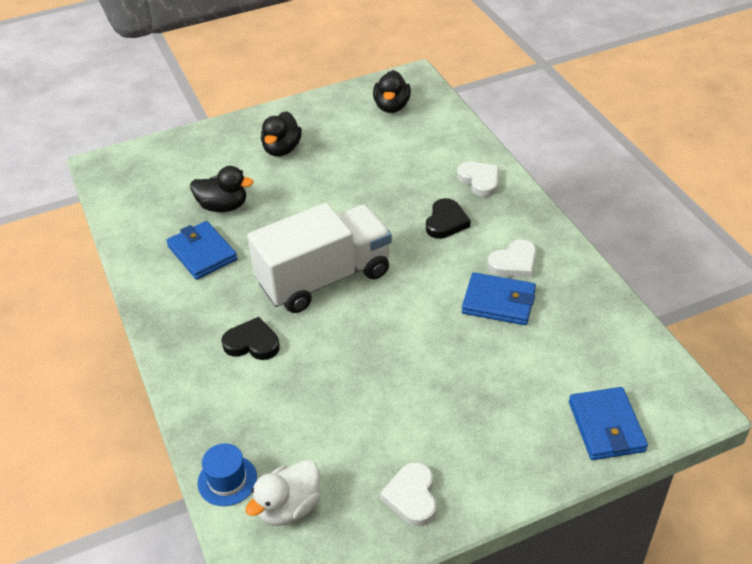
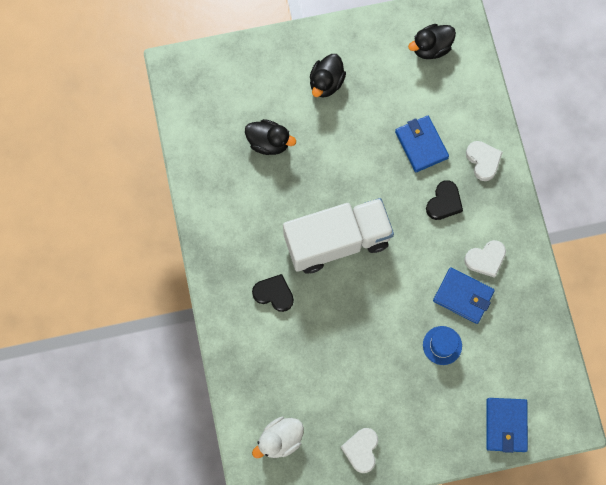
camera: 10 degrees right, 30 degrees up
blue wallet [166,221,237,280] -> blue wallet moved to [395,116,449,172]
blue hat [198,443,257,506] -> blue hat moved to [423,326,462,365]
black duck [373,70,411,113] -> black duck turned 45 degrees clockwise [408,24,456,59]

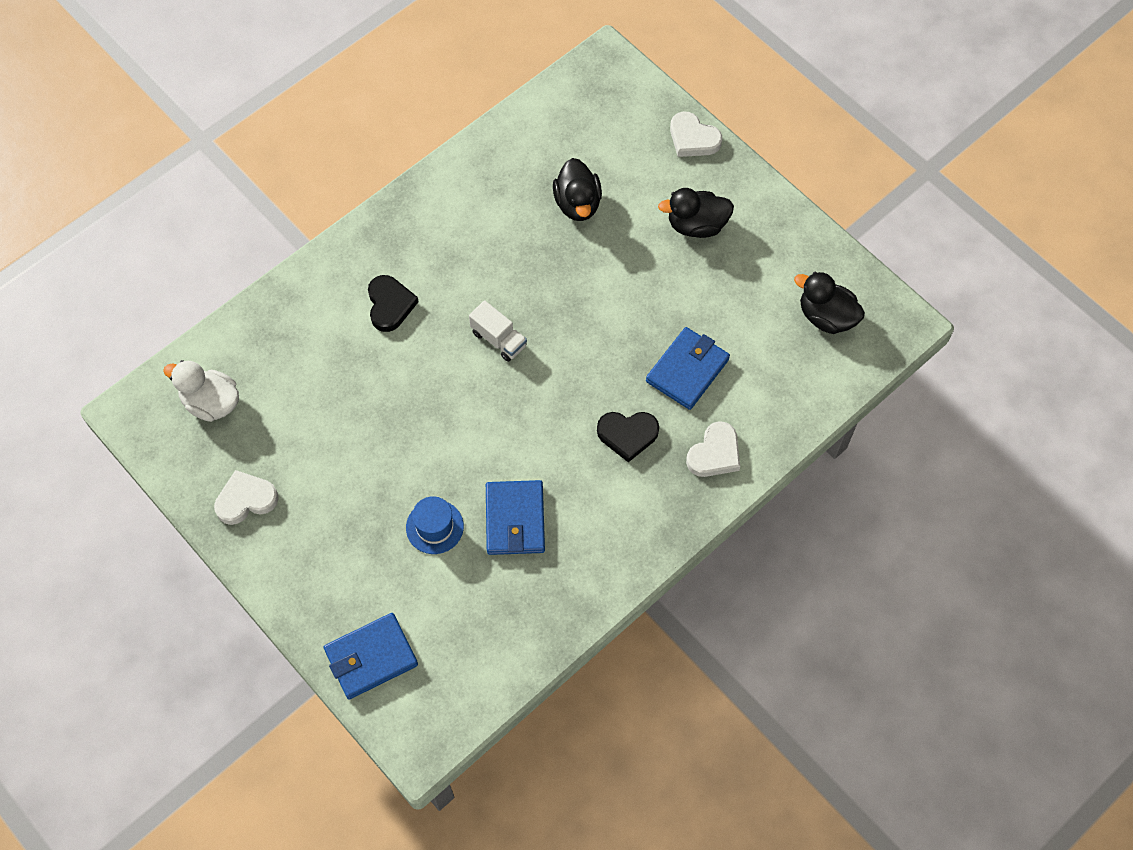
camera: 60 degrees right, 10 degrees down
white truck [283,198,394,274] -> white truck [469,300,527,362], size x0.40
white heart [464,240,506,278] -> white heart moved to [670,112,722,157]

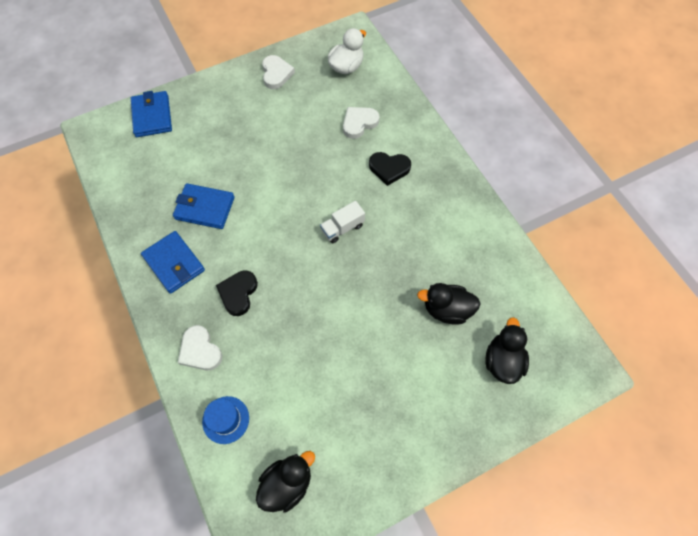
camera: 105 degrees right, 0 degrees up
blue hat [406,496,464,554] -> blue hat moved to [202,396,249,444]
blue wallet [646,327,730,410] -> blue wallet moved to [141,231,205,294]
black duck [658,188,734,238] -> black duck moved to [486,317,529,384]
white heart [670,112,722,157] -> white heart moved to [343,107,380,139]

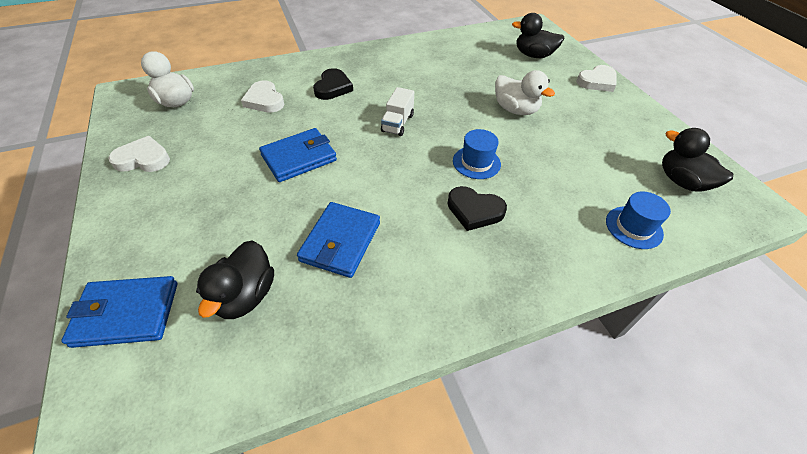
camera: 85 degrees left, 15 degrees down
blue wallet [141,231,205,294] -> blue wallet moved to [259,128,337,182]
white heart [178,325,222,370] -> white heart moved to [576,65,617,92]
white truck [320,201,365,243] -> white truck turned 45 degrees clockwise [381,87,414,136]
black duck [417,283,481,325] -> black duck moved to [196,241,274,319]
none -> blue hat [453,129,501,179]
none -> white duck [495,70,555,115]

